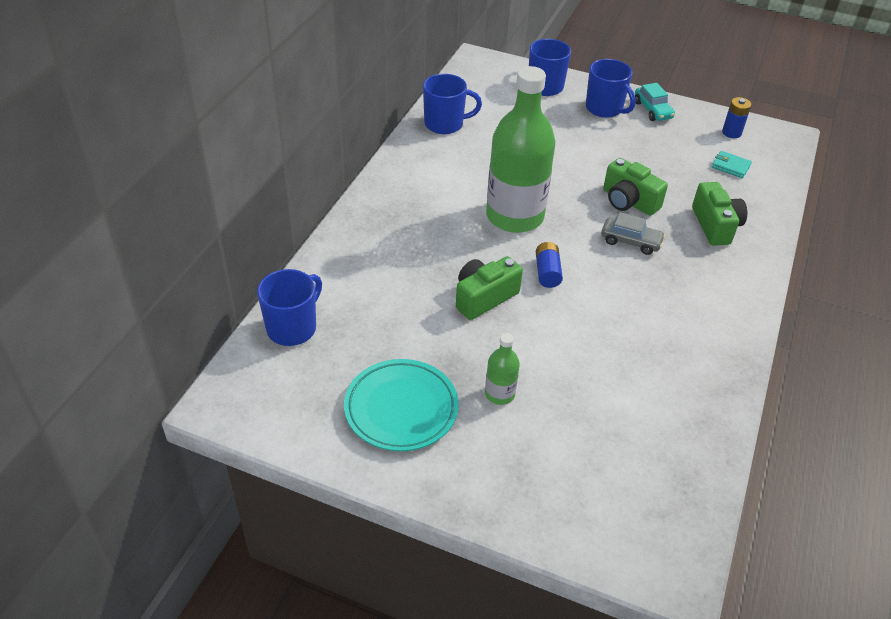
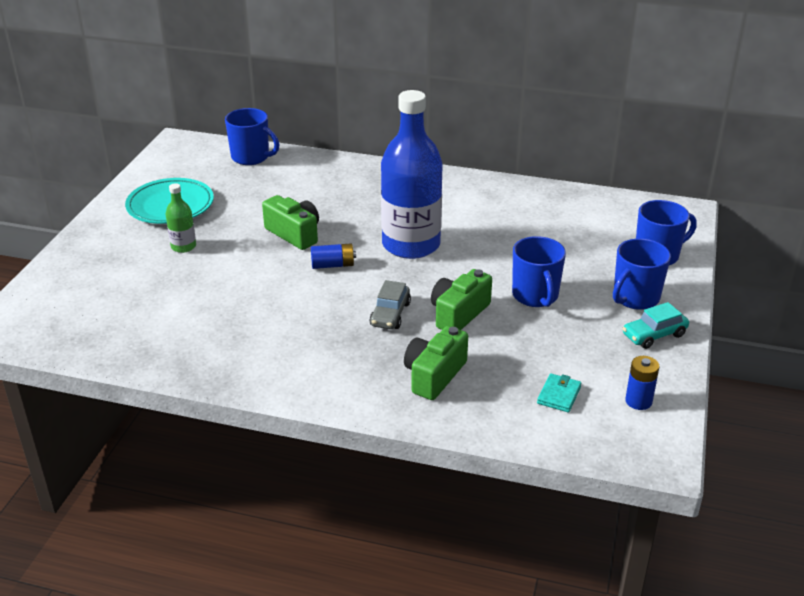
camera: 85 degrees right, 10 degrees down
blue mug [423,74,482,134] -> blue mug moved to [512,236,566,307]
green bottle [486,66,555,233] -> blue bottle [381,90,443,259]
green camera [692,182,747,246] -> green camera turned 135 degrees clockwise [404,326,468,400]

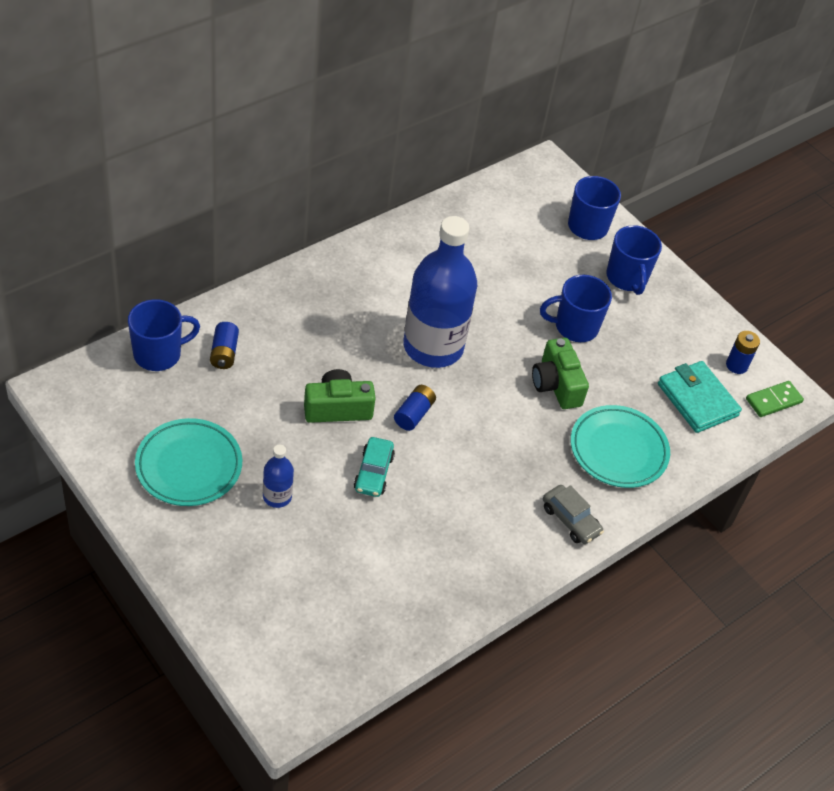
camera: 60 degrees left, 15 degrees up
green bottle [166,183,196,253] -> blue bottle [263,445,294,508]
grey car [369,280,411,329] -> grey car moved to [543,485,604,544]
green camera [404,326,468,400] -> turquoise plate [571,405,670,488]
blue mug [512,236,566,307] -> blue mug turned 150 degrees clockwise [540,275,612,342]
turquoise wallet [537,373,582,412] -> turquoise wallet [658,361,742,433], size x1.87
turquoise car [622,302,689,349] -> turquoise car moved to [354,437,395,497]
none -> blue battery [210,322,239,369]
none -> green domino [746,381,804,417]

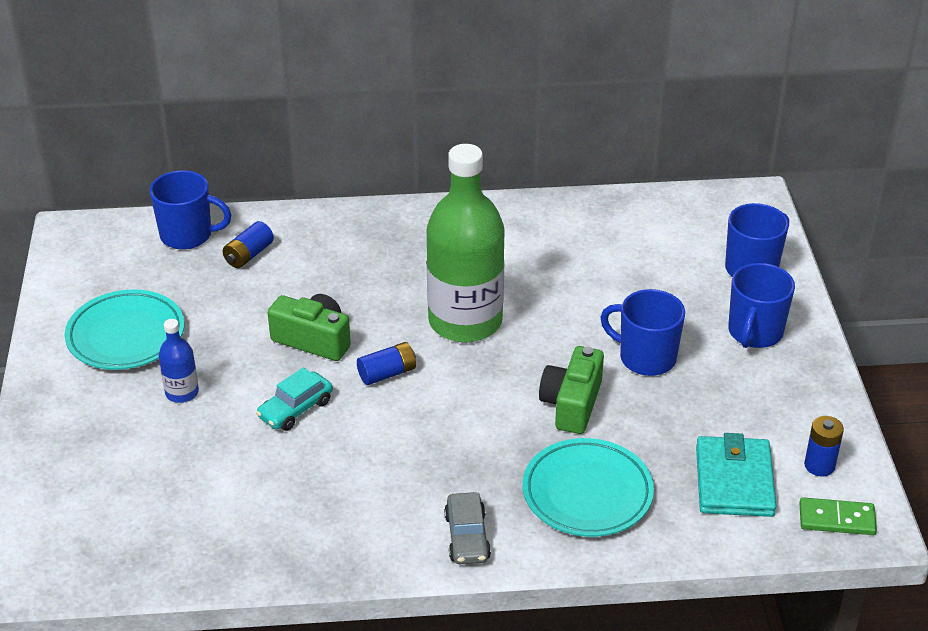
camera: 40 degrees right, 10 degrees down
blue bottle [403,216,477,368] -> green bottle [427,144,505,342]

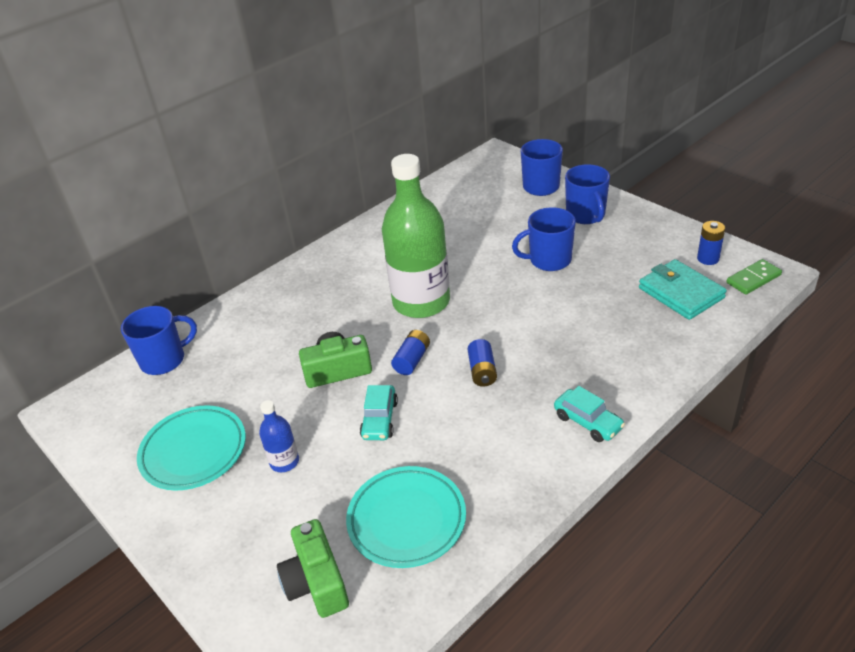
camera: 35 degrees left, 0 degrees up
blue battery [222,221,274,268] -> blue battery moved to [468,339,497,387]
grey car [444,492,491,564] -> turquoise car [554,386,625,442]
turquoise plate [522,438,654,537] -> turquoise plate moved to [346,466,466,568]
green camera [539,346,604,434] -> green camera moved to [277,519,349,618]

